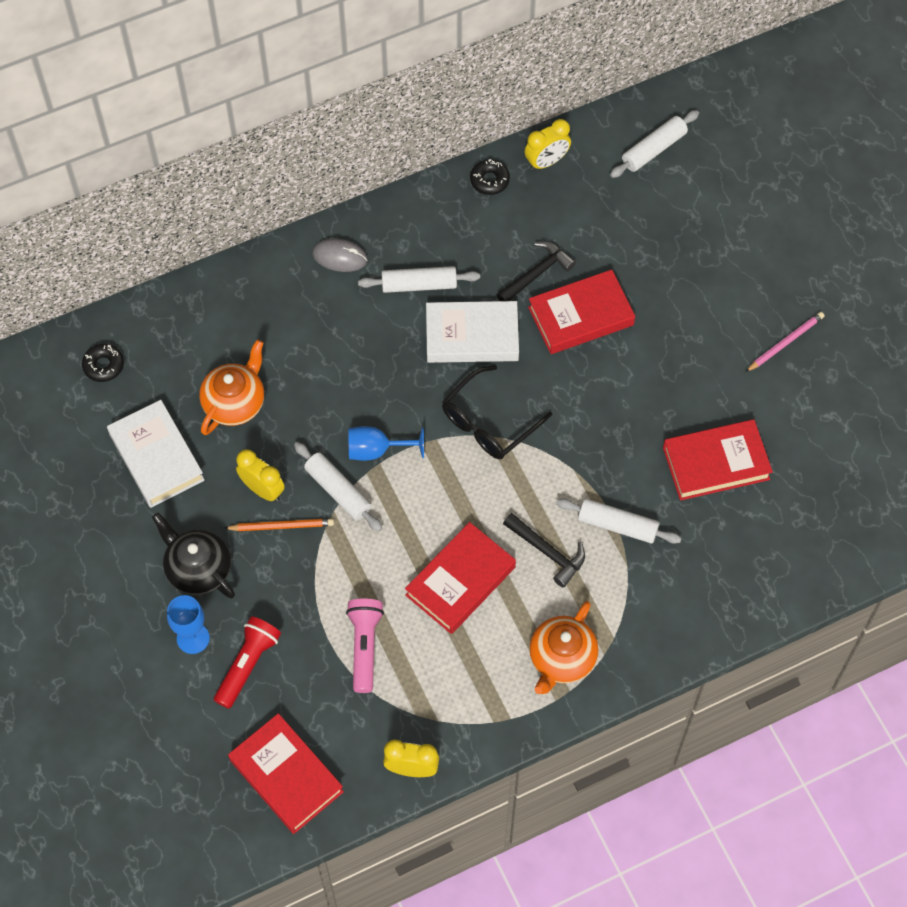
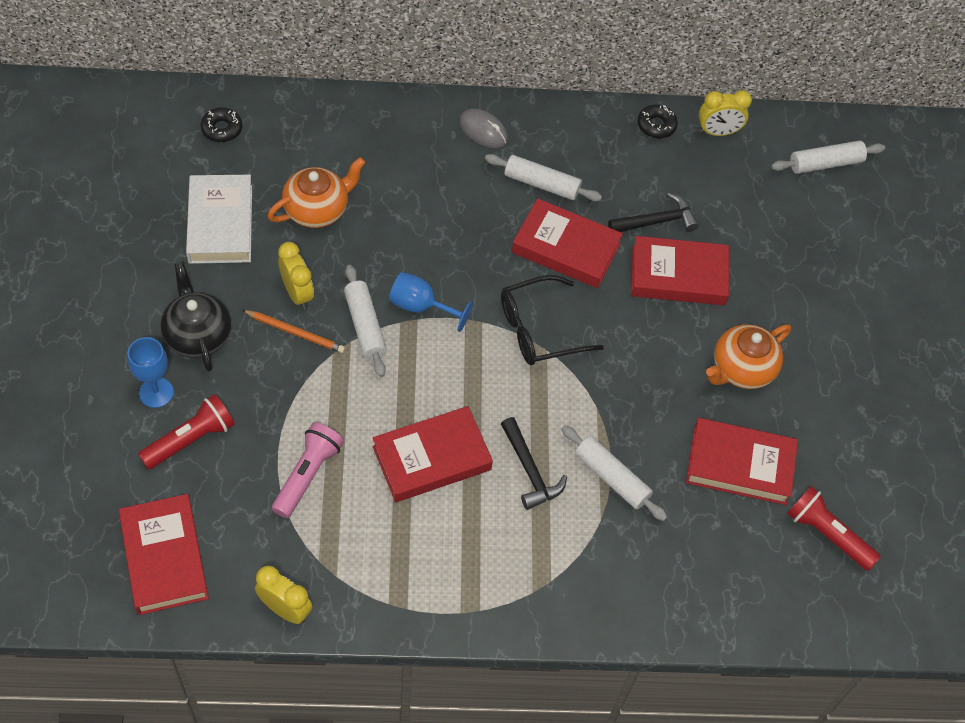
camera: 20 degrees right, 5 degrees down
white book [426,301,519,363] -> red book [512,198,623,288]
orange teapot [529,601,599,694] -> orange teapot moved to [706,324,791,389]
pink pencil [746,312,825,372] -> none
none -> red flashlight [787,486,881,571]

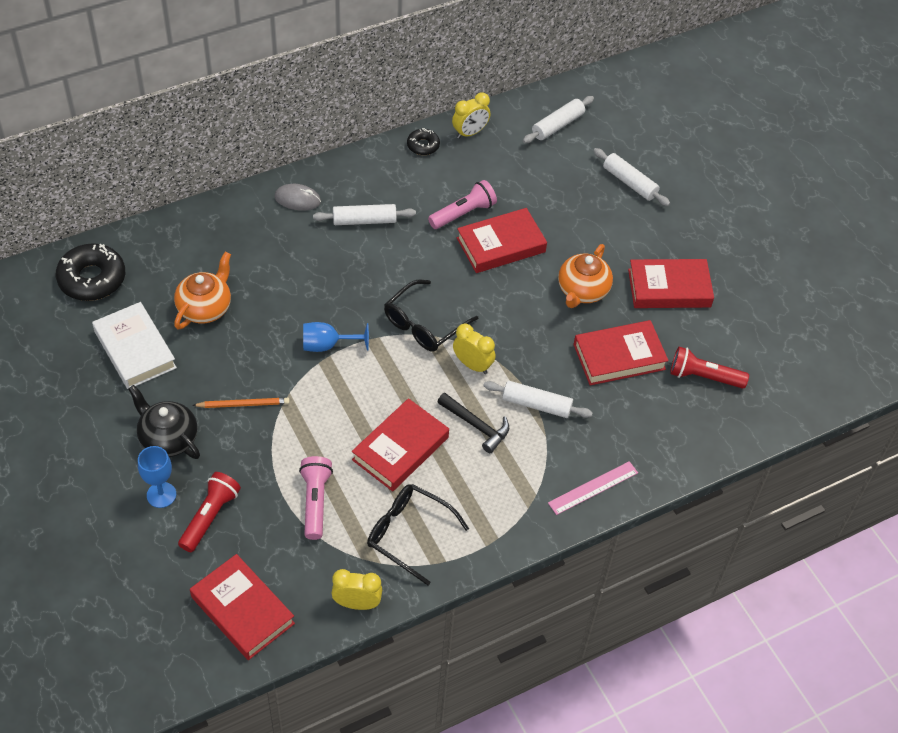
camera: 25 degrees left, 5 degrees down
black donut [201,107,242,142] -> black donut [56,243,125,301], size x1.89
yellow clock [278,242,314,309] -> yellow clock moved to [453,324,496,374]
white rolling pin [344,265,387,377] -> white rolling pin moved to [593,148,670,206]
red book [512,198,623,288] -> red book moved to [628,259,714,308]
black hammer [608,193,699,232] -> pink flashlight [428,180,497,229]
none -> black glasses [367,484,469,585]
none -> pink ruler [548,461,638,515]

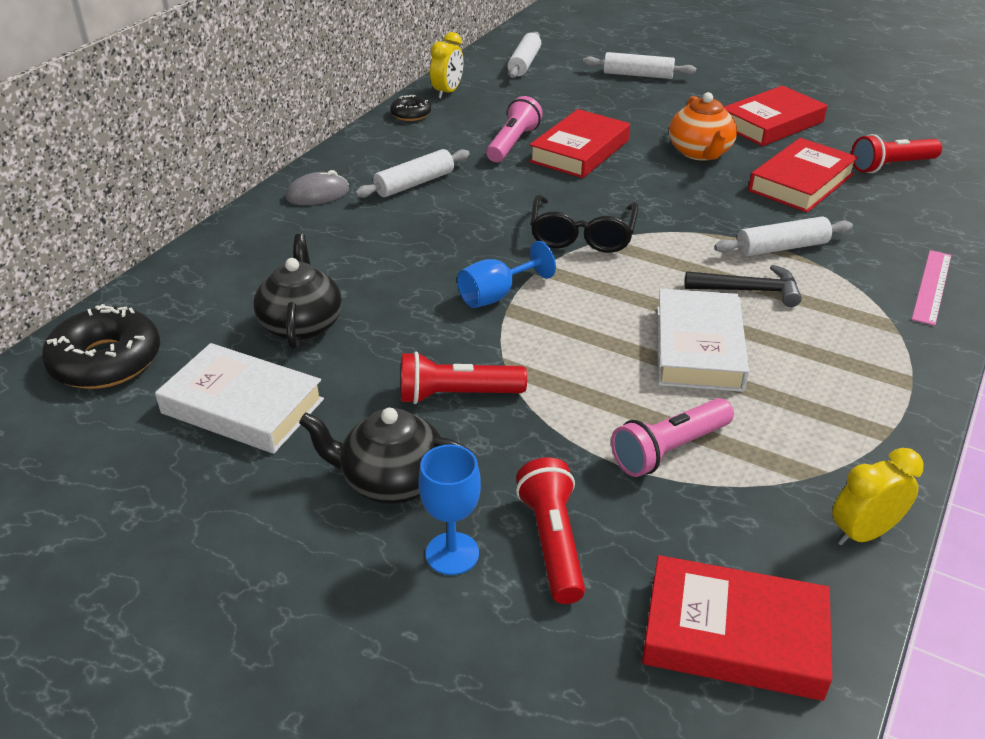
camera: 30 degrees left, 15 degrees down
orange teapot [174,252,231,329] -> black teapot [254,234,342,349]
orange pencil [192,398,290,408] -> red flashlight [401,352,527,404]
pink flashlight [299,456,333,540] -> pink flashlight turned 90 degrees counterclockwise [611,398,734,477]
red book [352,398,449,491] -> white book [657,289,749,392]
black glasses [367,484,469,585] -> none
yellow clock [453,324,496,374] -> none

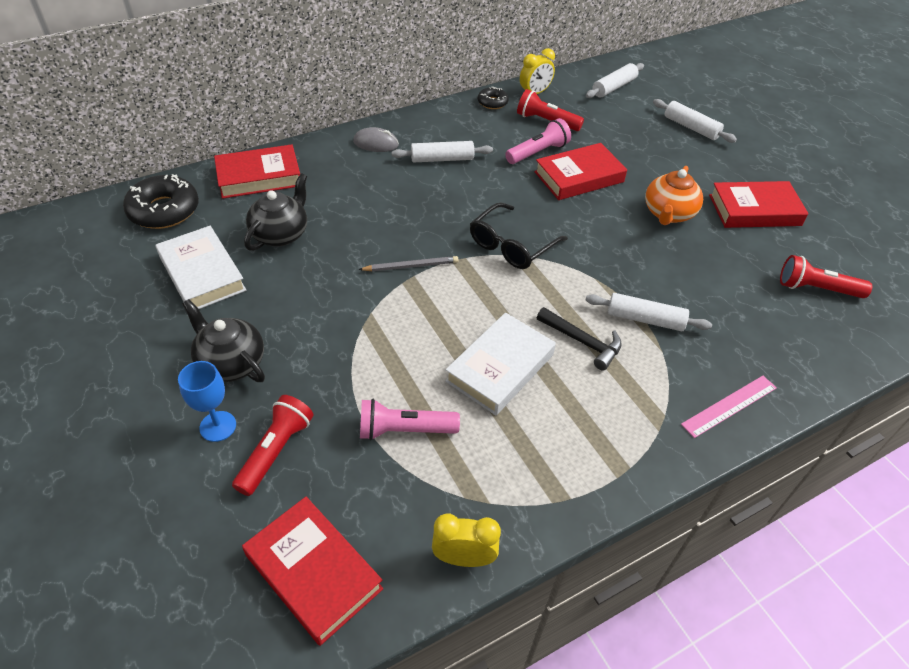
camera: 30 degrees right, 10 degrees up
red flashlight [401,352,527,404] -> red flashlight moved to [517,89,584,131]
blue goblet [457,241,556,308] -> grey pencil [358,256,459,272]
red book [748,138,858,213] -> red book moved to [214,144,300,199]

